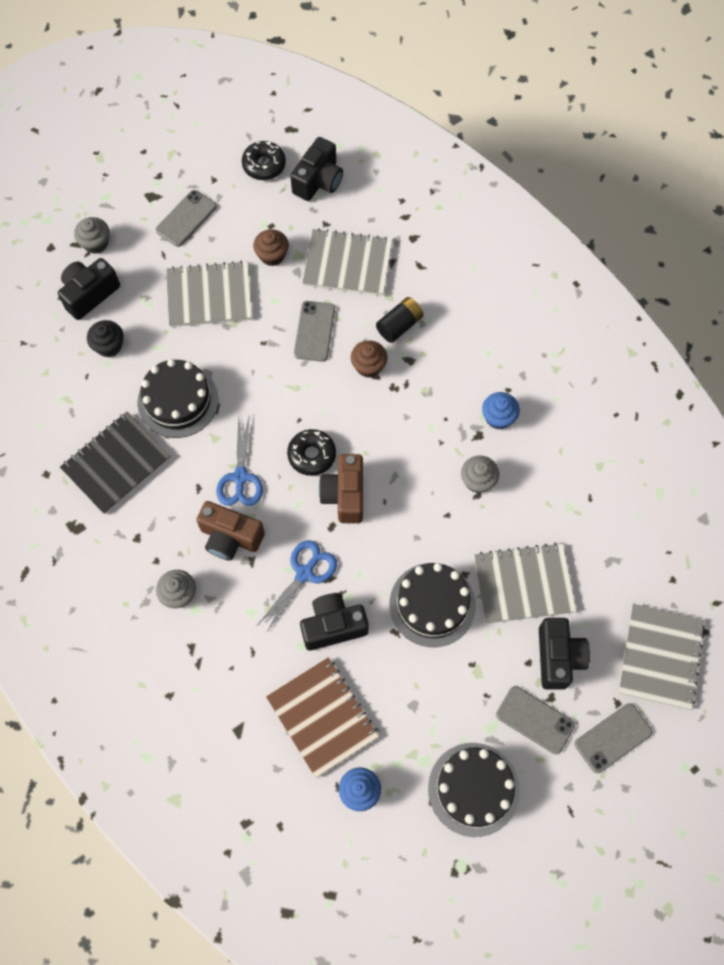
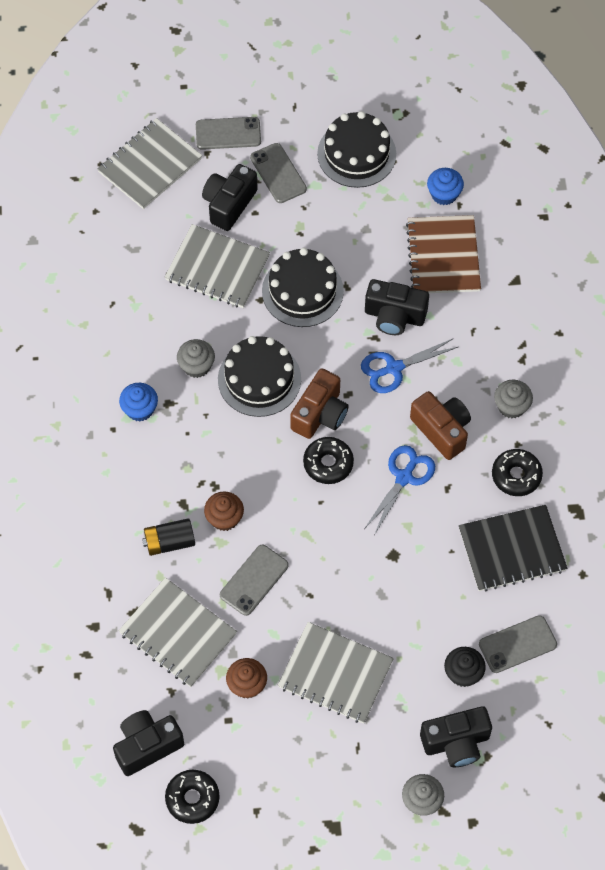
camera: 150 degrees left, 5 degrees down
black cake [137,359,219,438] -> black cake moved to [218,336,301,417]
grey phone [156,190,217,247] -> grey phone moved to [479,615,557,673]
none -> black donut [492,449,543,496]

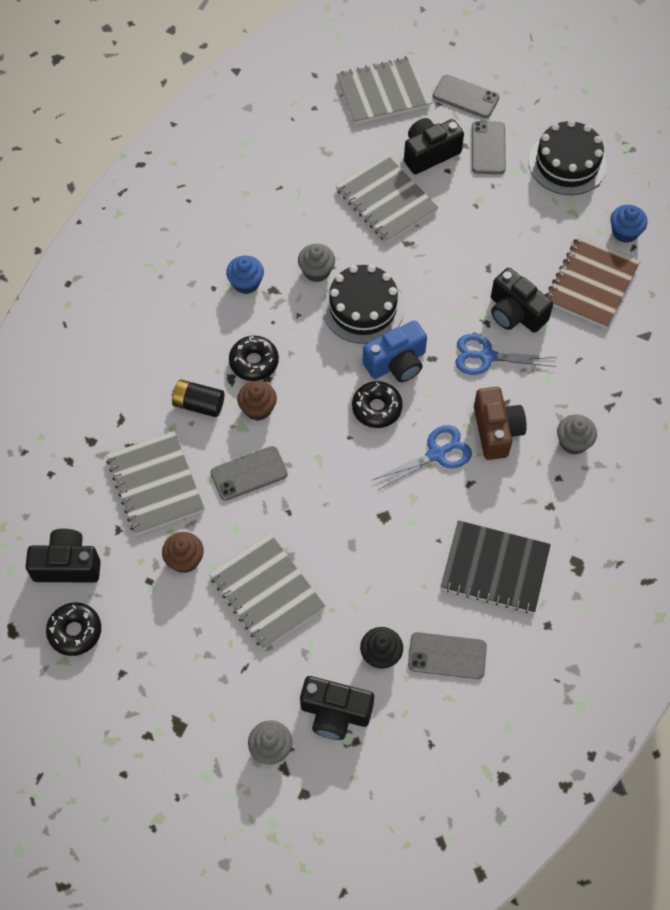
camera: 30 degrees right, 0 degrees up
black cake [262,248,344,327] -> none
brown camera [290,368,349,439] -> blue camera [363,320,427,382]
black donut [492,449,543,496] -> black donut moved to [229,336,279,381]

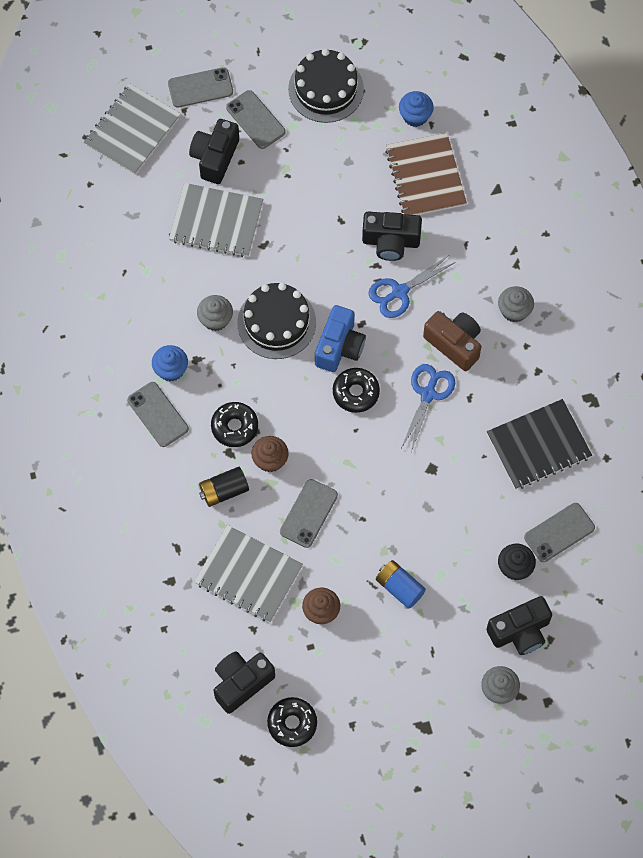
camera: 40 degrees left, 5 degrees up
grey notebook [209,533,325,649] -> blue battery [376,560,426,609]
none -> grey phone [127,382,189,447]

